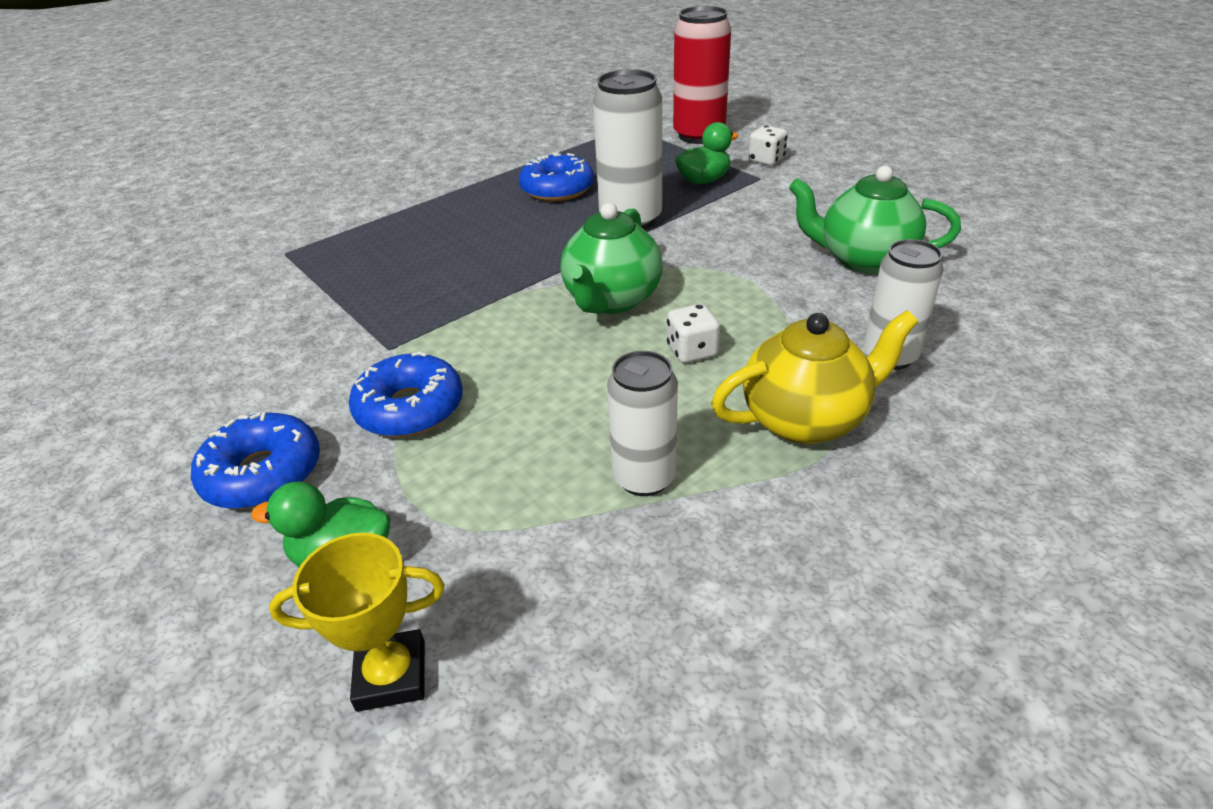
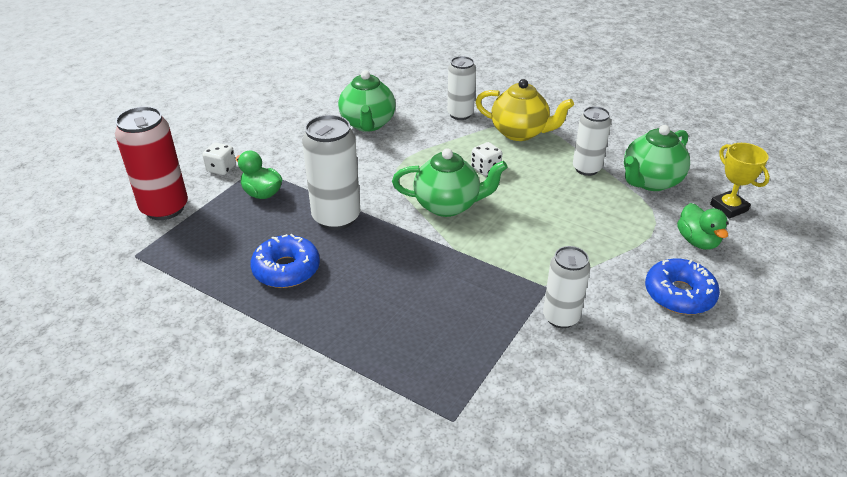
camera: 110 degrees left, 0 degrees up
blue donut [349,352,463,437] -> none
yellow teapot [711,310,918,444] -> yellow teapot turned 150 degrees clockwise [475,79,574,141]
none -> white can [543,246,590,328]
none -> green teapot [624,125,690,191]

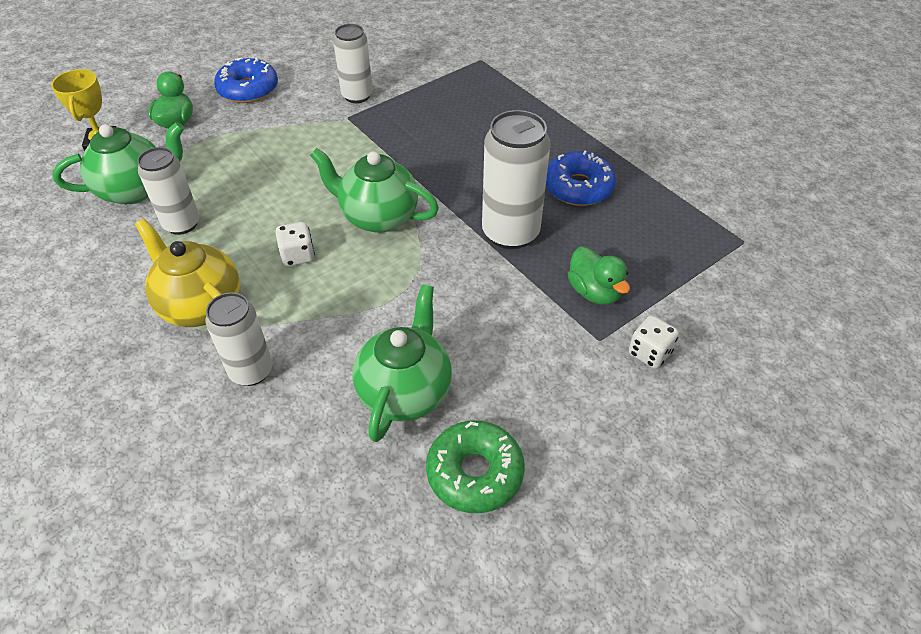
camera: 160 degrees left, 10 degrees up
red can [115,106,188,220] -> none
none -> green donut [426,420,525,513]

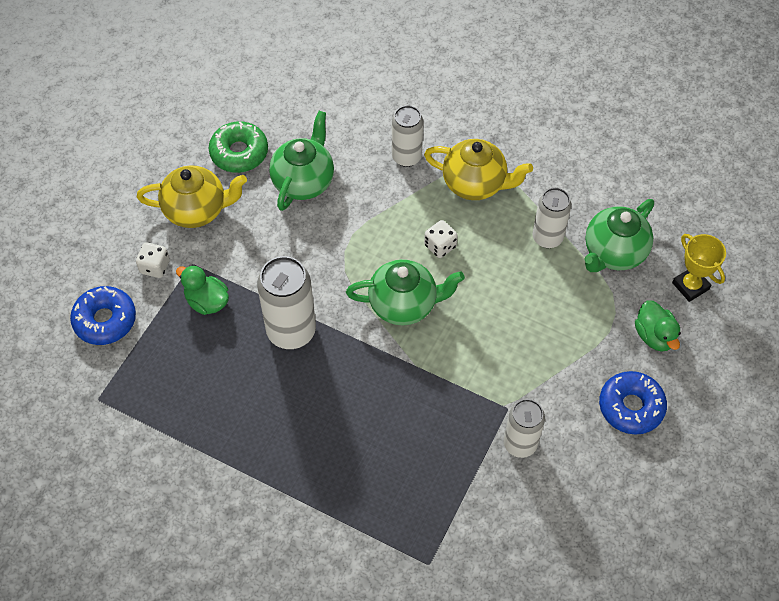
camera: 155 degrees right, 10 degrees up
green teapot [352,284,452,442] -> green teapot turned 150 degrees counterclockwise [269,111,334,211]
blue donut [546,151,616,206] -> blue donut moved to [70,286,136,345]
none -> yellow teapot [137,165,247,228]

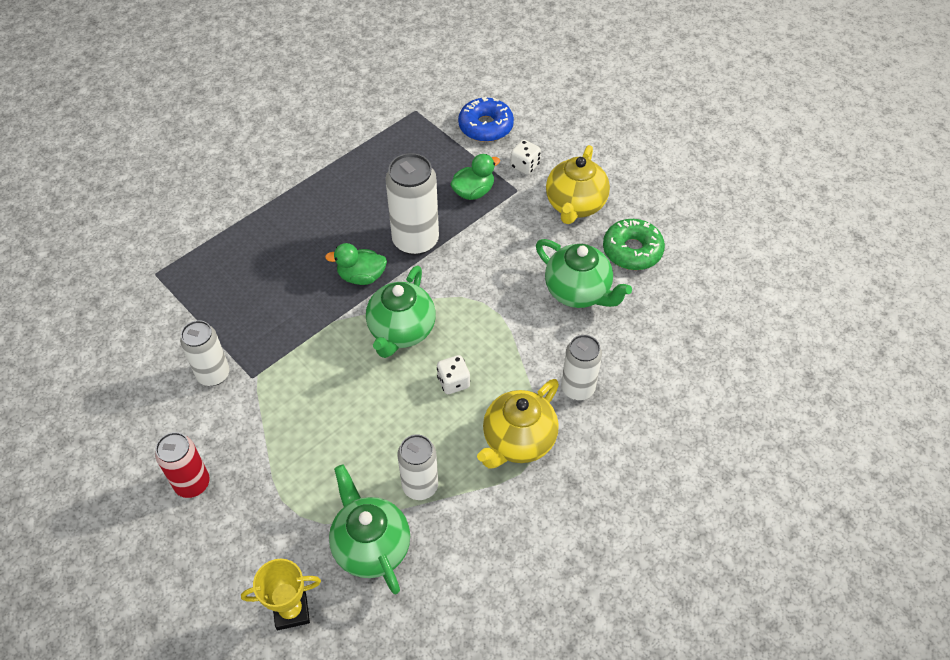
camera: 110 degrees right, 5 degrees down
blue donut [599,371,667,435] -> red can [155,432,210,498]
green duck [635,300,681,352] -> green duck moved to [325,243,387,285]

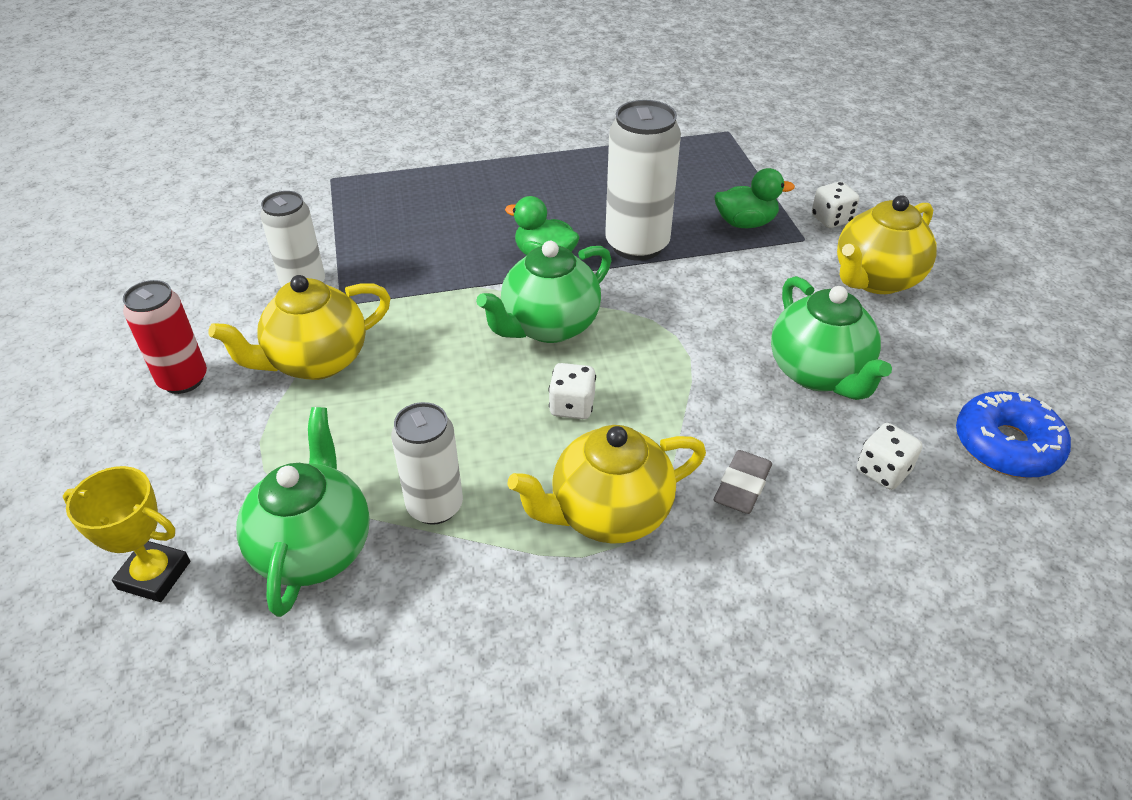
camera: 30 degrees right, 10 degrees down
blue donut [458,97,514,142] -> blue donut moved to [956,391,1071,478]
white can [561,335,602,400] -> grey eraser [714,450,772,514]
green donut [603,219,665,270] -> none
none -> yellow teapot [208,275,390,380]
none -> white dice [857,423,922,490]

